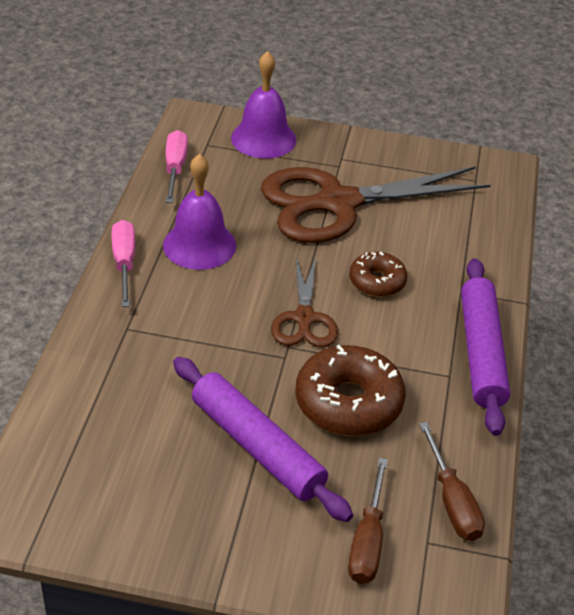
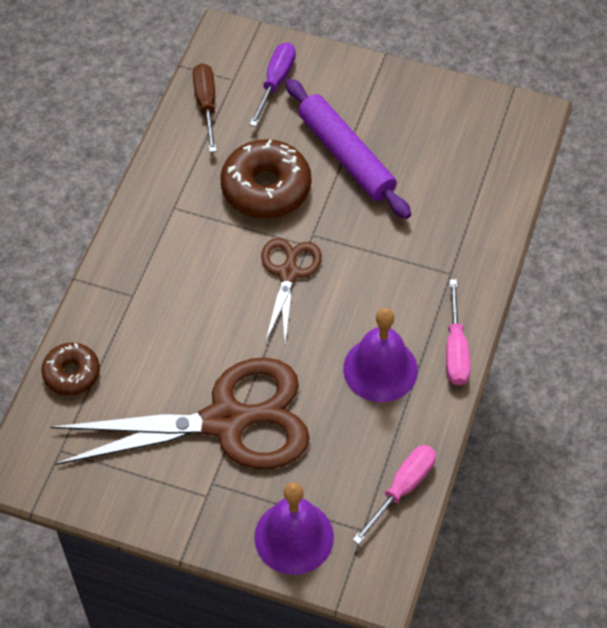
camera: 170 degrees left, 15 degrees up
pink screwdriver [166,130,188,203] -> pink screwdriver turned 150 degrees counterclockwise [352,445,436,544]
brown screwdriver [348,458,388,584] -> purple screwdriver [249,42,296,127]
brown donut [349,252,407,297] -> brown donut moved to [41,343,100,396]
purple rolling pin [461,258,510,436] -> none

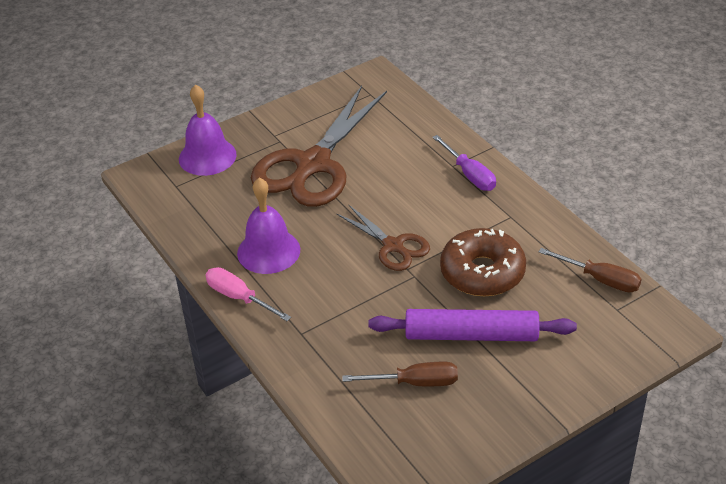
camera: 130 degrees right, 15 degrees down
brown donut [41,343,100,396] -> none
purple screwdriver [249,42,296,127] -> purple screwdriver moved to [432,135,496,191]
pink screwdriver [352,445,436,544] -> none
none -> brown screwdriver [342,362,458,386]

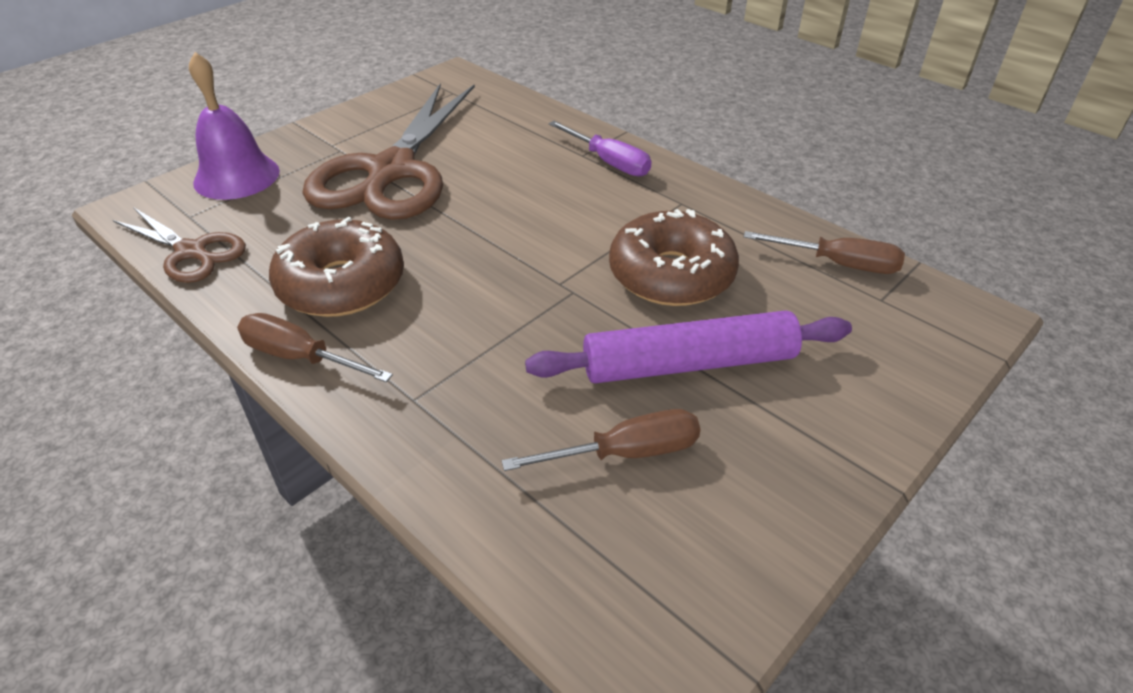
camera: 15 degrees left, 0 degrees up
pink screwdriver [205,267,291,321] -> brown screwdriver [237,313,393,382]
purple bell [237,178,300,274] -> brown donut [269,217,404,317]
brown scissors [336,204,430,271] -> brown scissors moved to [113,207,246,283]

